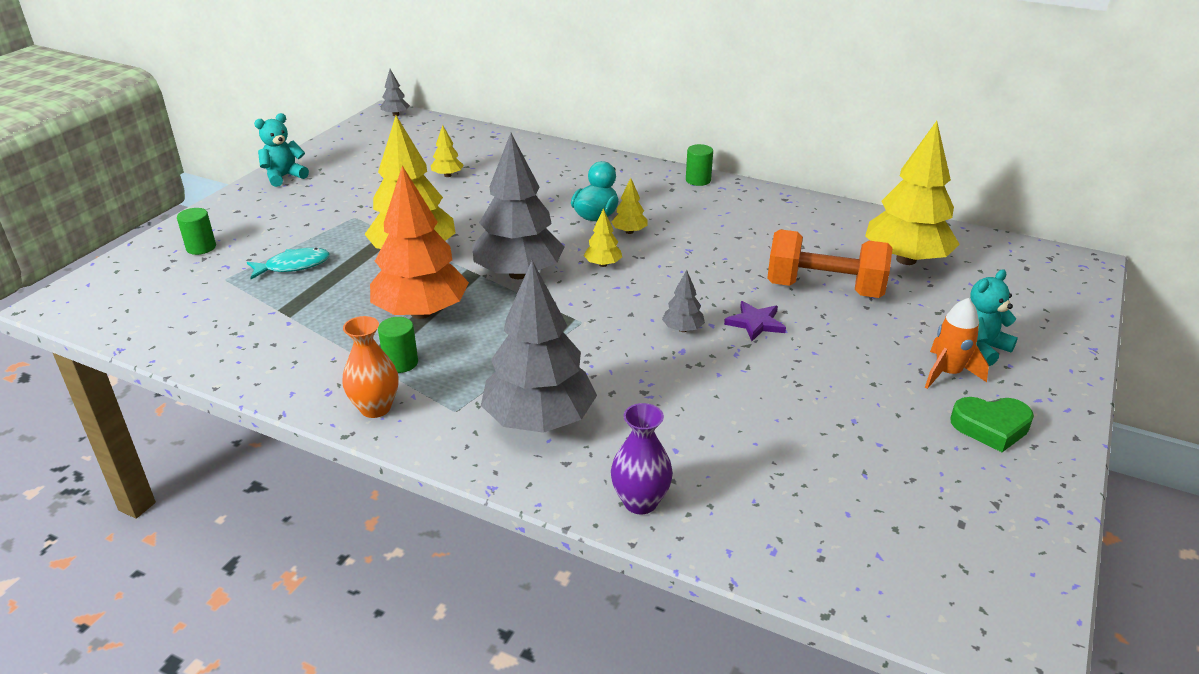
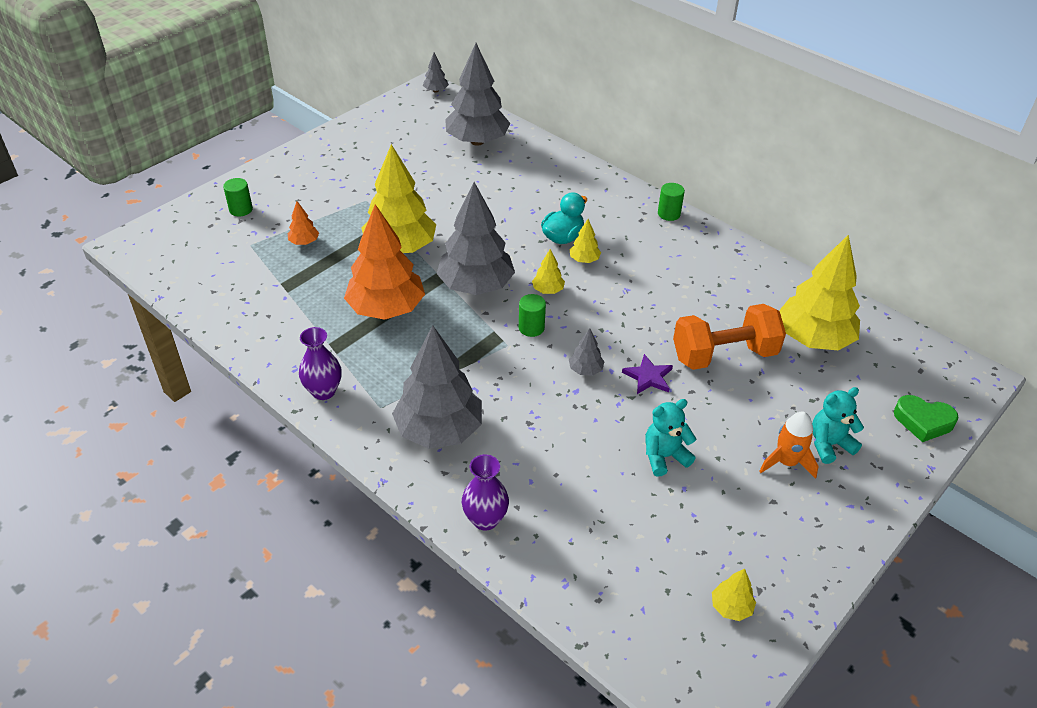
camera: 15 degrees right, 10 degrees up
turquoise fish [247,248,330,279] -> orange tree [288,201,319,245]
turquoise teddy bear [254,113,309,187] -> turquoise teddy bear moved to [645,399,696,477]
orange vase [342,316,398,418] -> purple vase [299,327,342,400]
green cylinder [378,317,418,373] -> green cylinder moved to [519,294,546,337]
yellow tree [431,125,464,177] -> yellow tree moved to [712,569,756,621]
orange dumbbell [767,229,893,298] -> orange dumbbell turned 45 degrees counterclockwise [673,304,786,370]
green heart [950,397,1034,452] -> green heart moved to [894,395,959,442]
none -> grey tree [445,43,510,146]

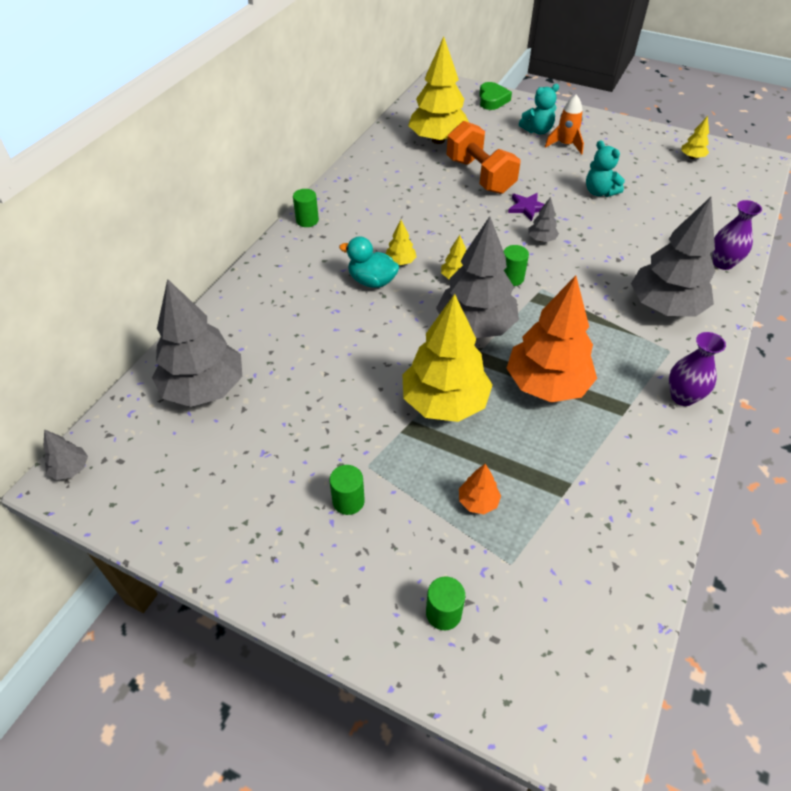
camera: 105 degrees left, 5 degrees up
turquoise teddy bear [812,387,864,464] -> turquoise teddy bear turned 75 degrees counterclockwise [519,84,559,135]
none -> green cylinder [330,465,365,515]

